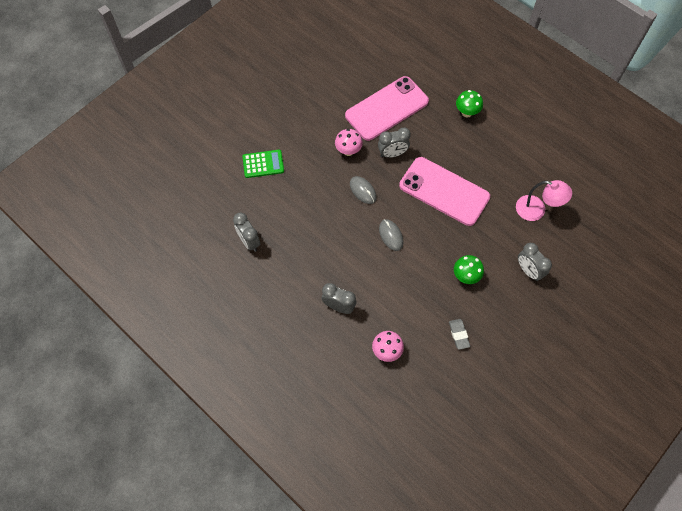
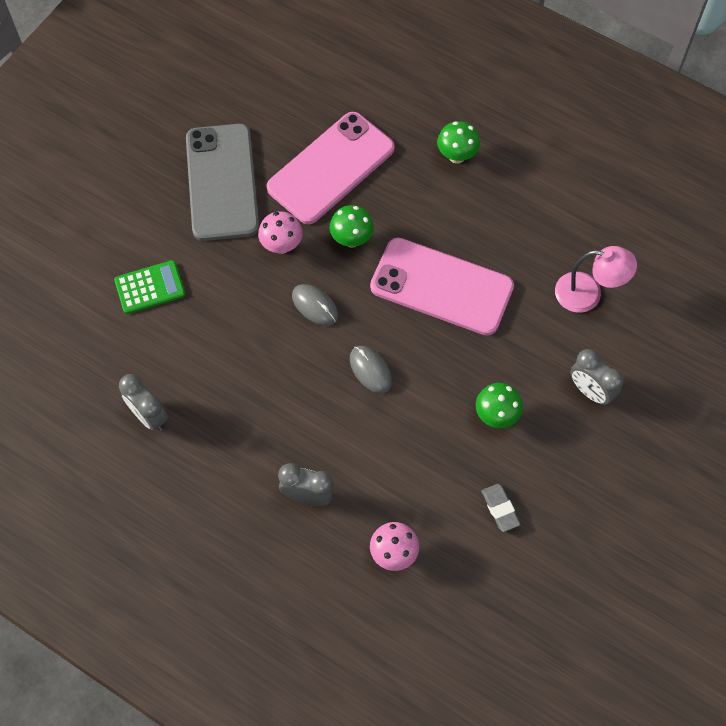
camera: 10 degrees left, 0 degrees up
grey clock [378,128,411,158] -> green mushroom [330,205,374,248]
none -> grey phone [186,124,259,241]

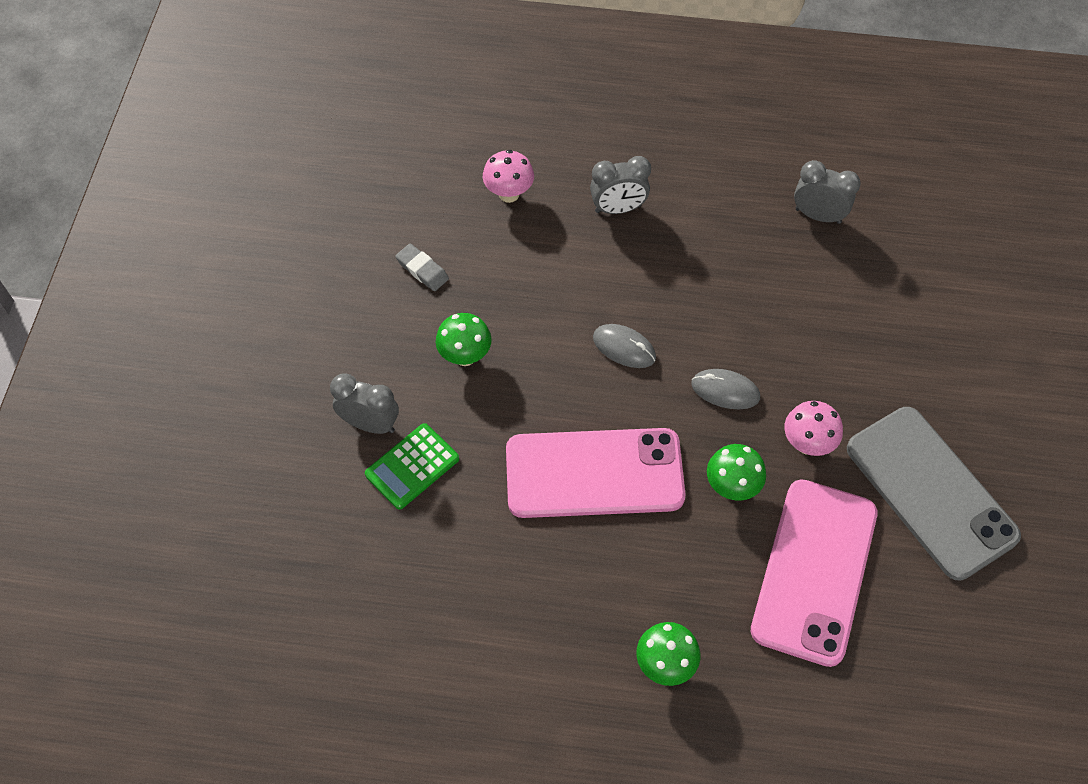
camera: 155 degrees right, 5 degrees down
green calculator [114,260,185,314] -> green calculator moved to [365,423,459,510]
pink lamp [555,246,637,313] -> none

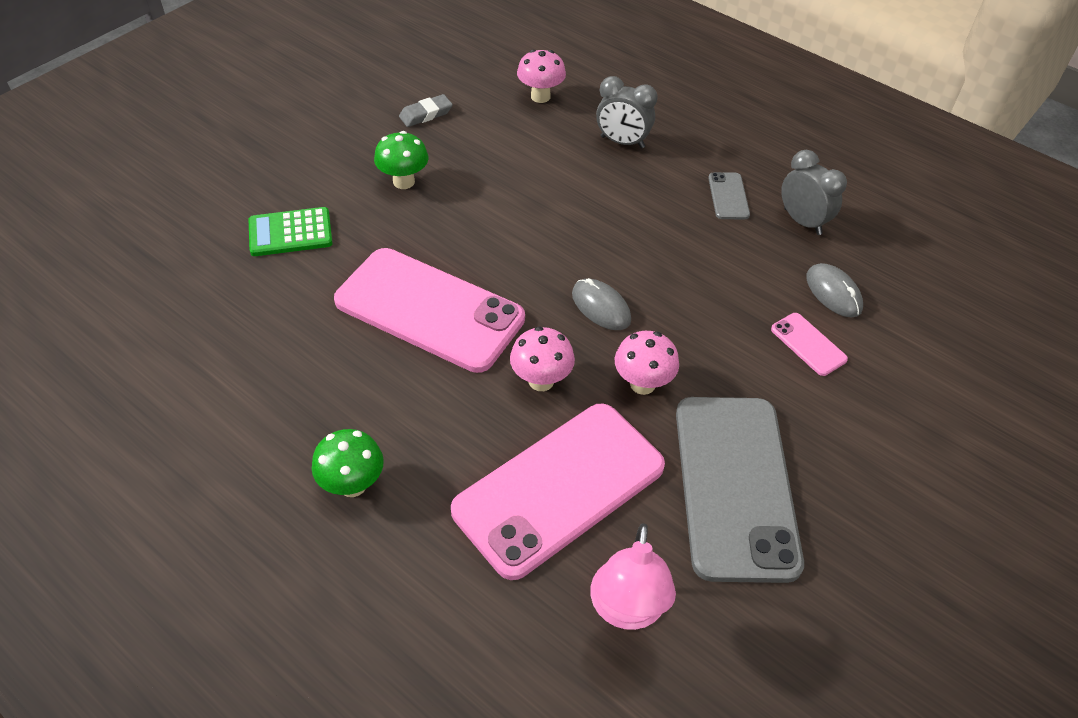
camera: 30 degrees right, 10 degrees down
grey clock [330,374,399,434] -> none
grey eraser [395,244,449,291] -> grey eraser turned 75 degrees clockwise [399,94,453,127]
grey mouse [593,324,656,368] -> grey mouse moved to [806,263,863,317]
green mushroom [707,444,766,501] -> pink mushroom [510,326,575,391]
none -> pink lamp [590,523,676,630]
none -> grey phone [708,172,750,219]
none -> pink phone [771,313,848,376]

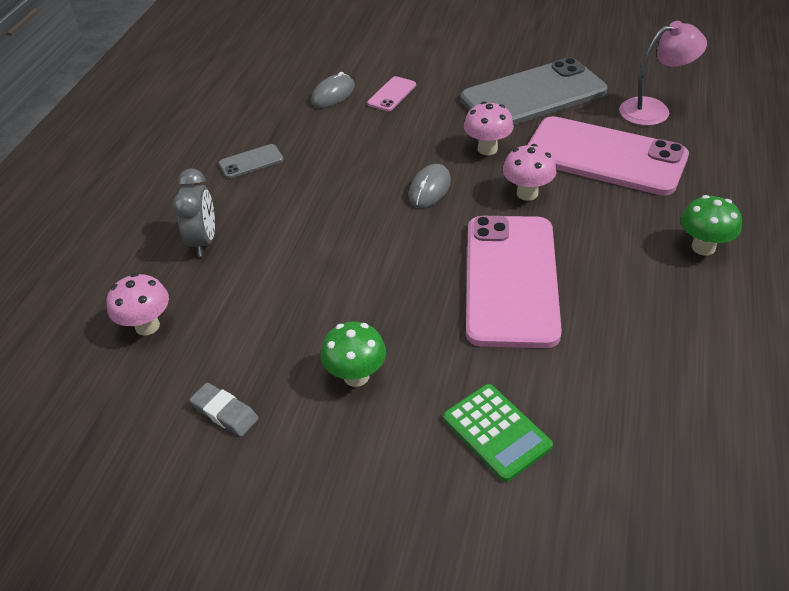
camera: 110 degrees left, 5 degrees down
grey clock [781,150,847,235] -> none

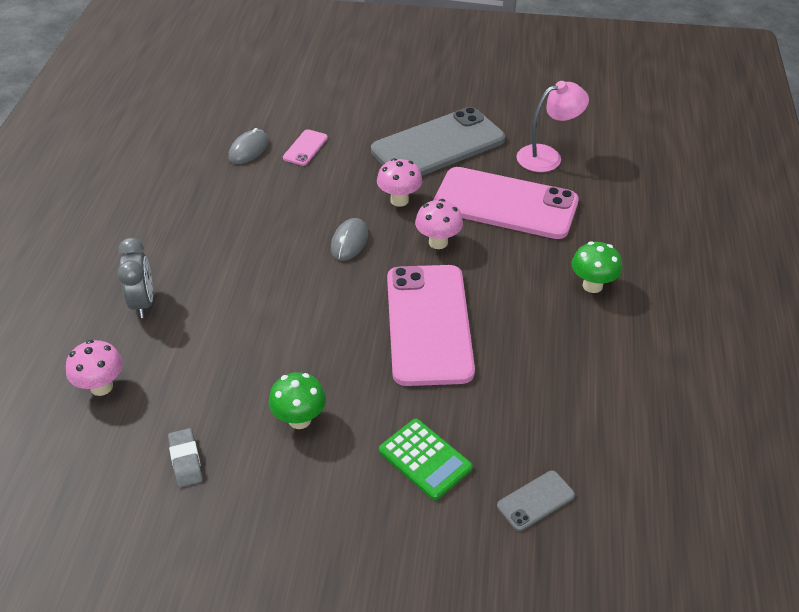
camera: 10 degrees left, 0 degrees up
grey eraser [189,383,259,437] -> grey eraser turned 45 degrees clockwise [168,428,203,487]
grey phone [219,144,283,178] -> grey phone moved to [497,471,575,531]

